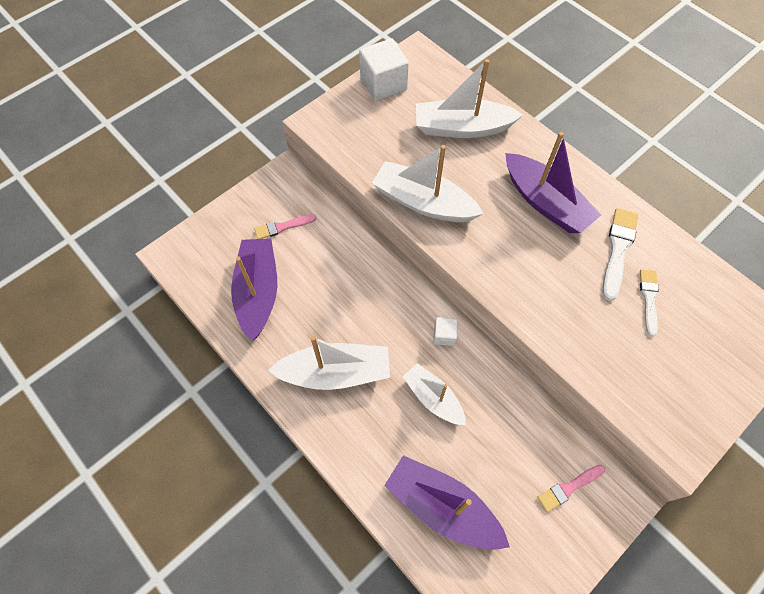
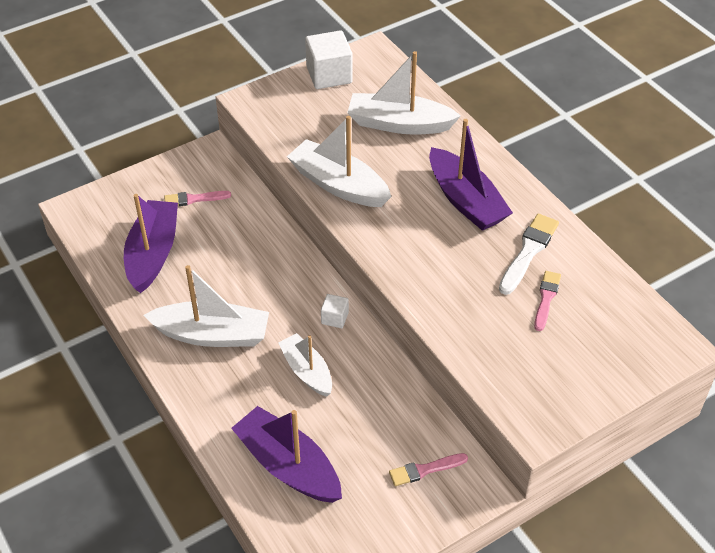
camera: 10 degrees right, 15 degrees down
white brush [640,269,659,337] -> pink brush [534,271,561,331]

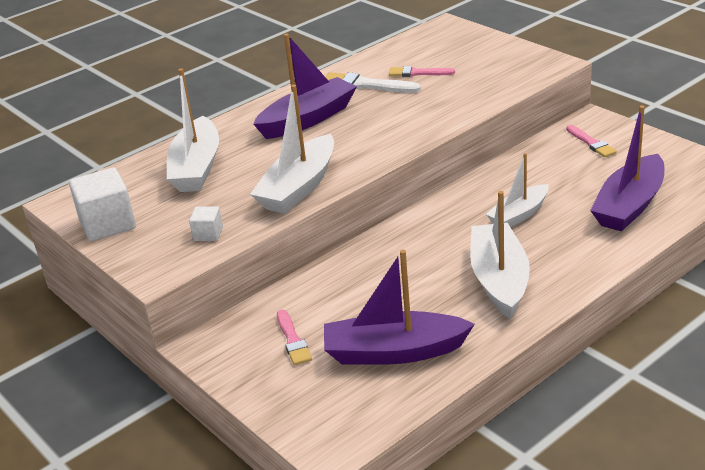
camera: 95 degrees left, 15 degrees down
white cube [321,294,349,328] -> white cube moved to [189,207,223,241]

